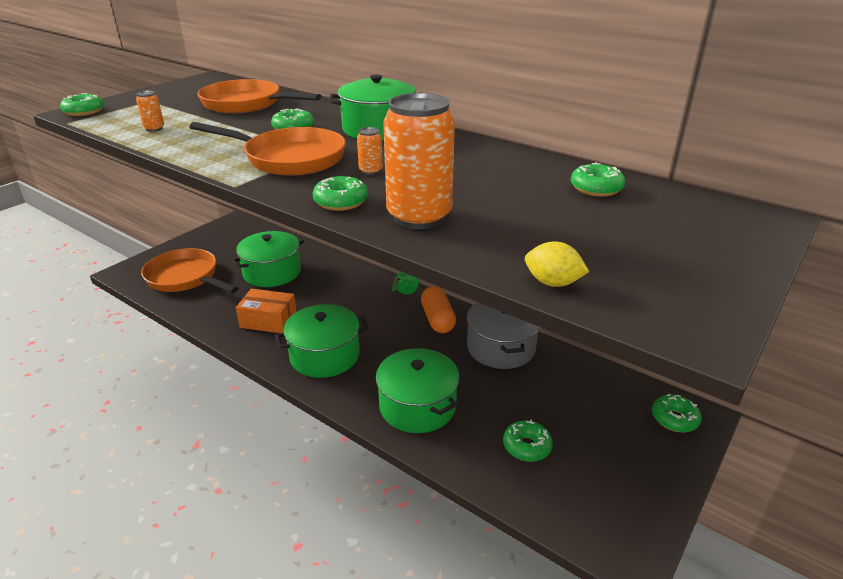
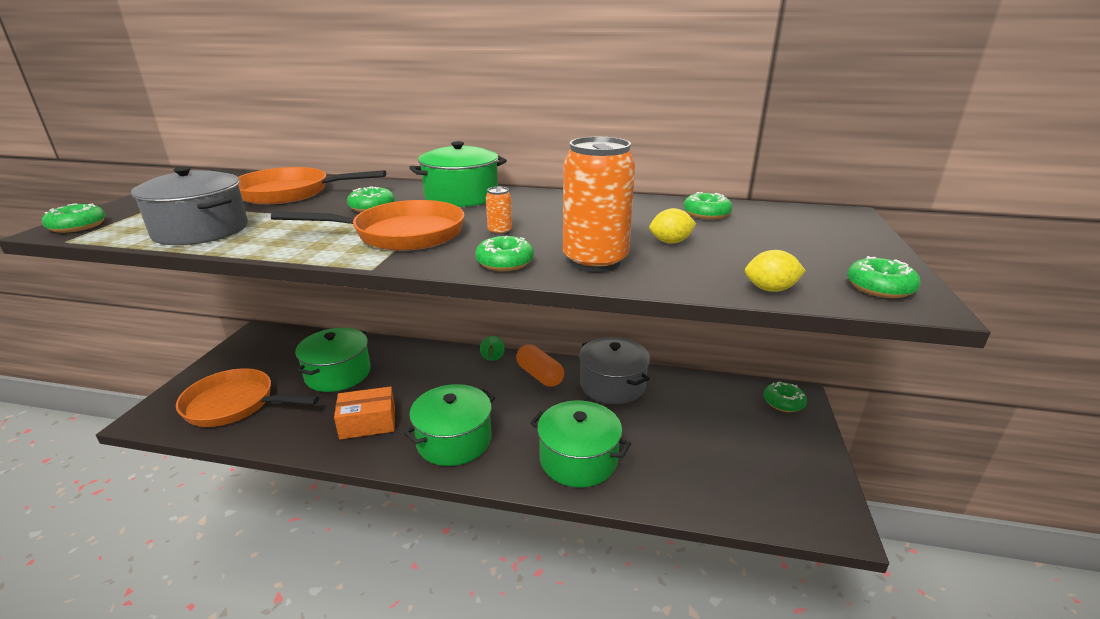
camera: 25 degrees left, 5 degrees down
orange can [136,90,164,132] -> grey pot [131,167,248,245]
green donut [503,420,553,462] -> green donut moved to [847,256,921,298]
none -> yellow lemon [649,208,696,244]

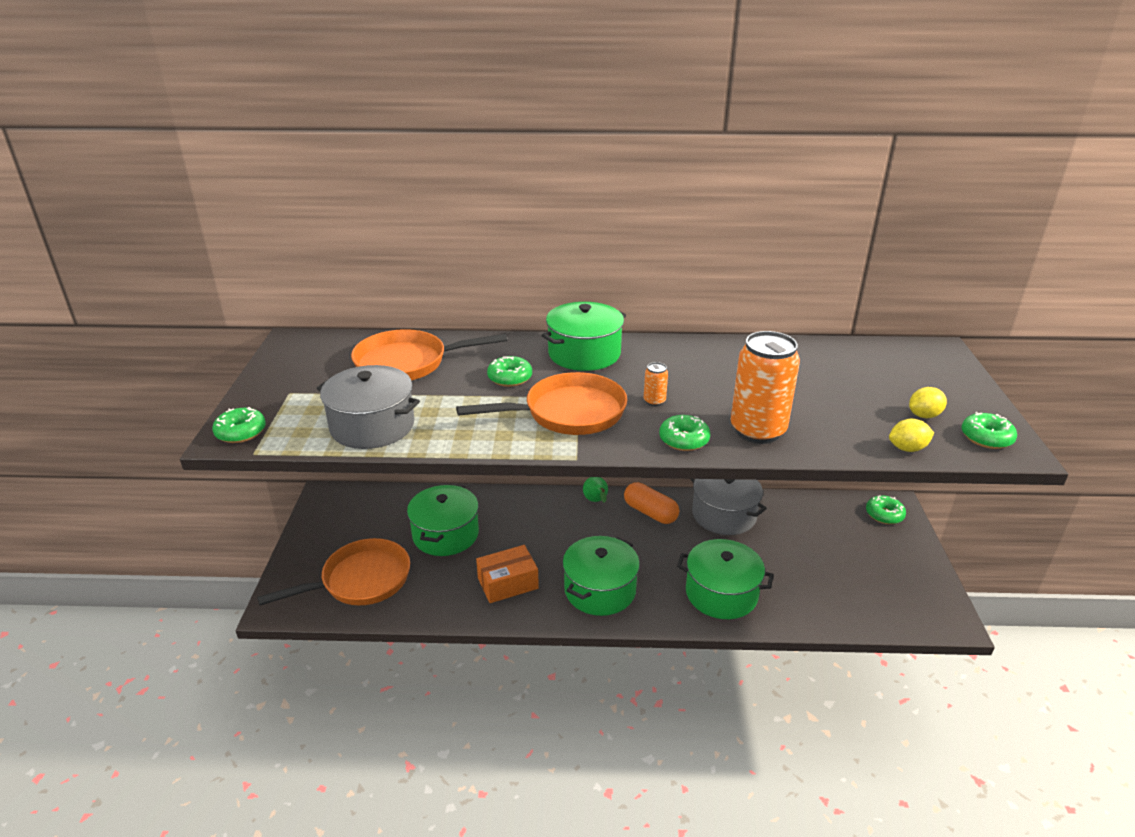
camera: 10 degrees left, 5 degrees up
orange pan [176,368,319,427] -> orange pan turned 150 degrees clockwise [257,538,410,605]
yellow lemon [649,208,696,244] -> yellow lemon moved to [909,387,947,418]
green donut [683,192,732,219] -> none

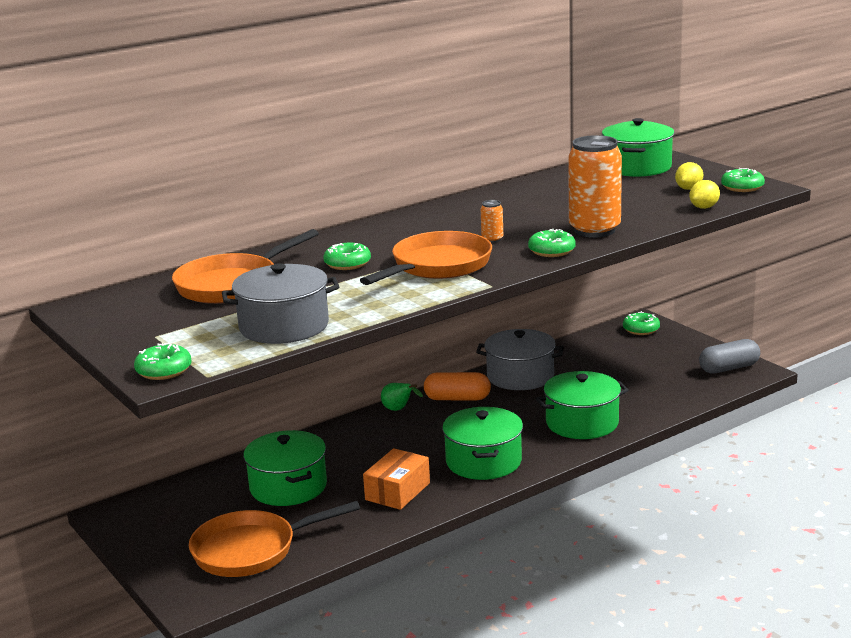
camera: 35 degrees left, 10 degrees down
orange pan [257,538,410,605] -> orange pan turned 135 degrees counterclockwise [189,501,360,577]
green pot [542,302,626,371] -> green pot moved to [602,118,674,177]
none -> grey capsule [699,339,760,374]

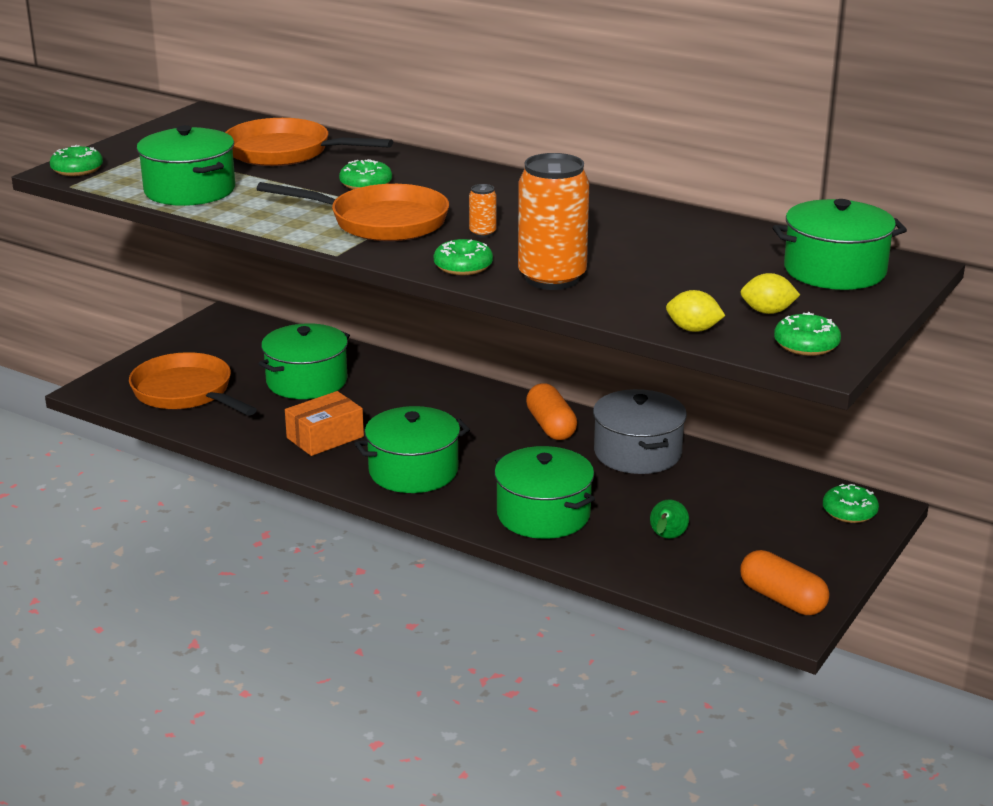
camera: 65 degrees right, 5 degrees up
grey pot [222,263,339,344] -> green pot [137,125,235,206]
orange box [363,448,430,510] -> orange box turned 45 degrees counterclockwise [285,391,364,456]
green pear [381,383,423,411] -> green pear moved to [650,500,689,539]
grey capsule [699,339,760,374] -> orange capsule [740,550,830,615]

